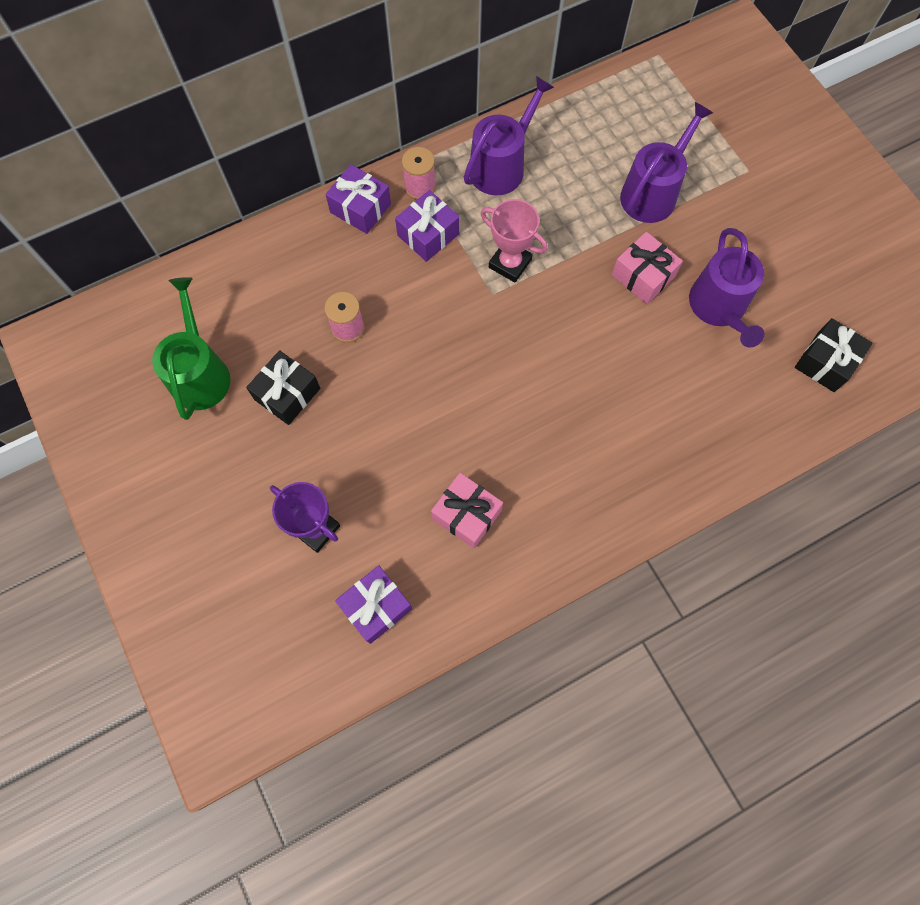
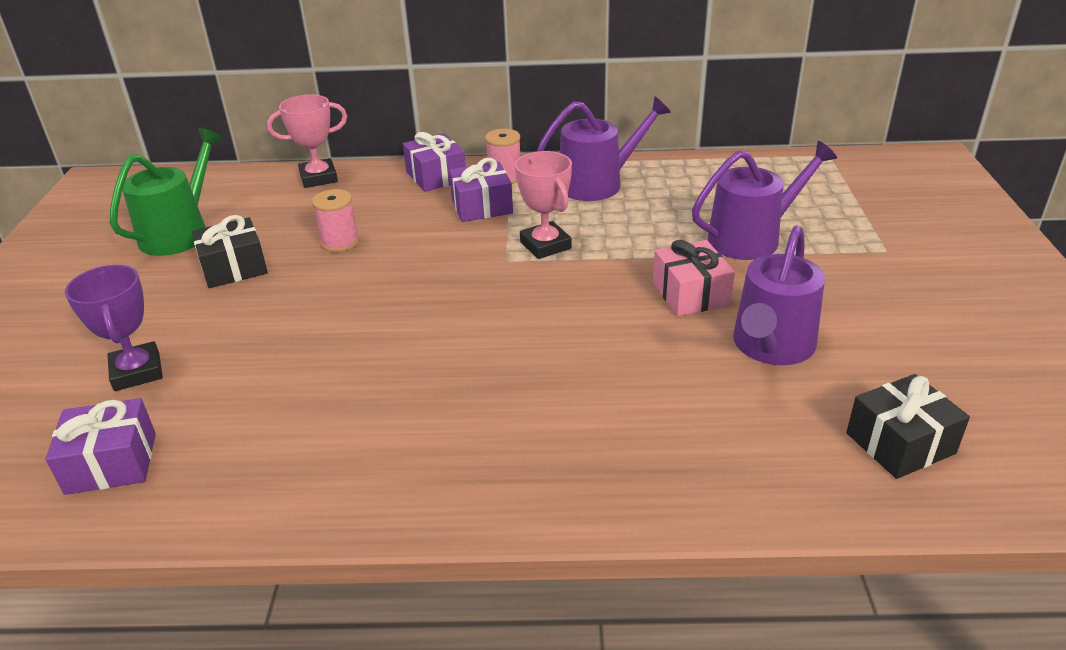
camera: 30 degrees right, 35 degrees down
pink gift [431,473,503,548] -> none
none -> pink trophy [267,94,347,188]

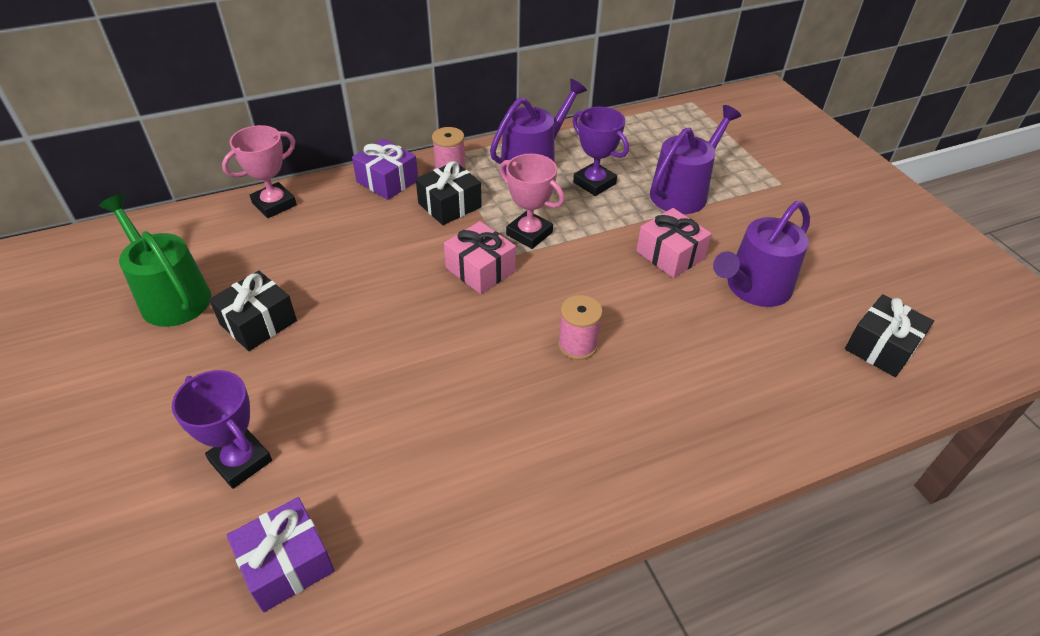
camera: 25 degrees left, 10 degrees up
green watering can [110,128,223,256] -> green watering can turned 45 degrees counterclockwise [99,194,211,327]
pink spool [312,189,359,252] -> pink spool moved to [558,295,603,360]
purple gift [449,158,513,222] -> black gift [416,161,482,225]
purple watering can [733,225,825,365] -> purple watering can turned 45 degrees clockwise [713,201,810,307]
none -> pink gift [444,221,516,294]
none -> purple trophy [573,107,629,196]

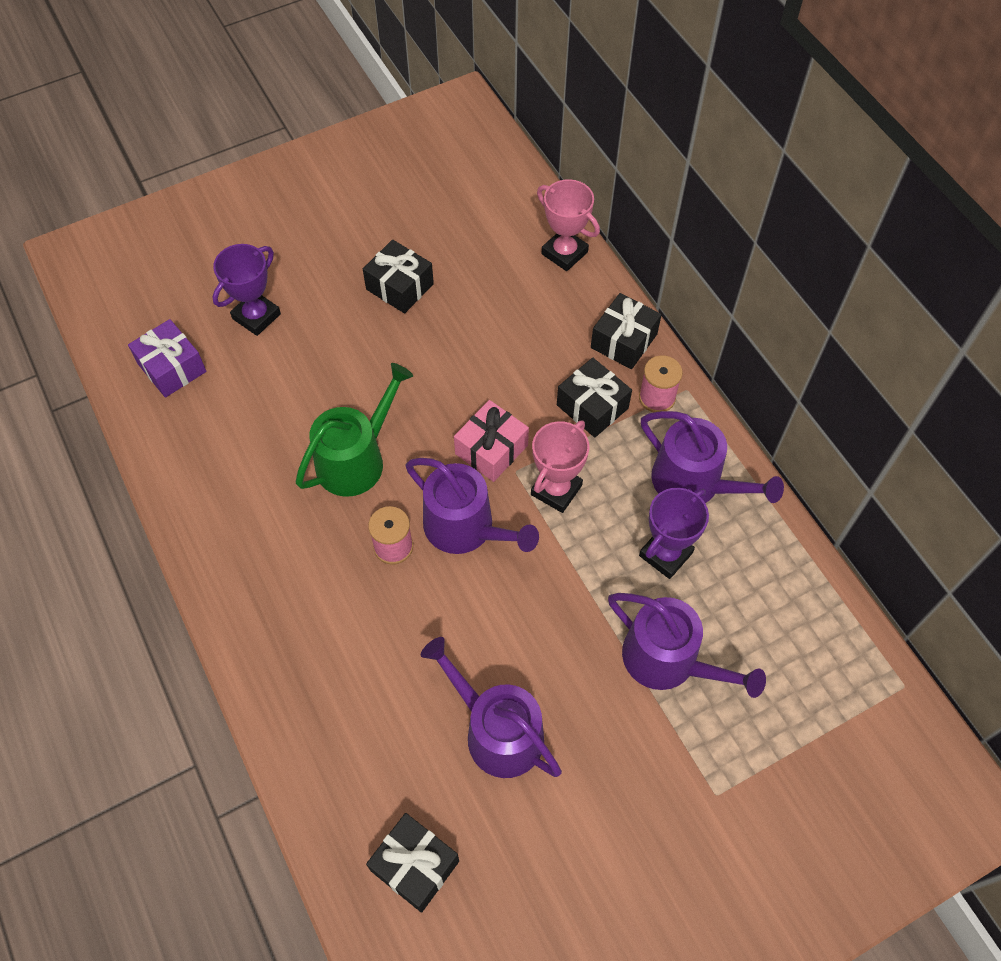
camera: 85 degrees right, 15 degrees up
green watering can [99,194,211,327] -> green watering can moved to [296,363,413,497]
purple gift [352,139,418,200] -> black gift [591,293,662,369]
pink gift [636,208,712,278] -> none
none -> purple watering can [405,458,539,554]

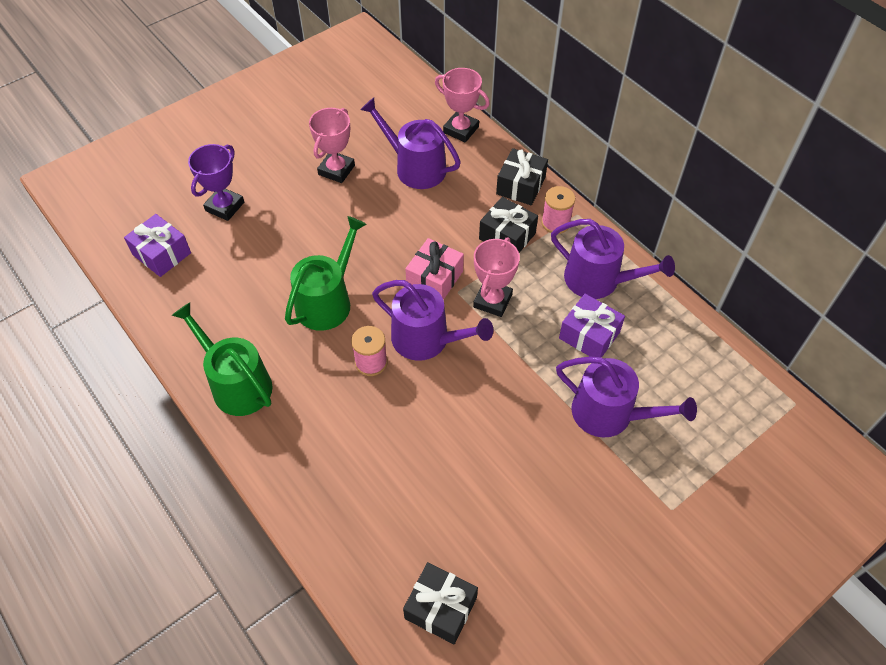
camera: 10 degrees left, 5 degrees down
black gift [363,240,434,313] -> pink trophy [309,108,355,183]
purple watering can [421,637,562,778] -> purple watering can moved to [360,98,461,189]
purple trophy [639,488,709,579] -> purple gift [559,294,625,357]
none -> green watering can [172,302,273,416]

